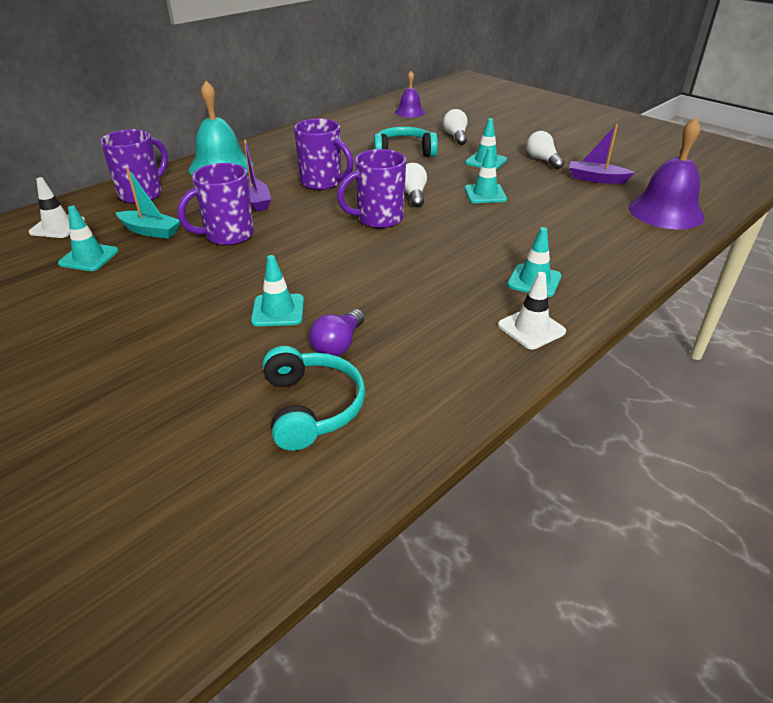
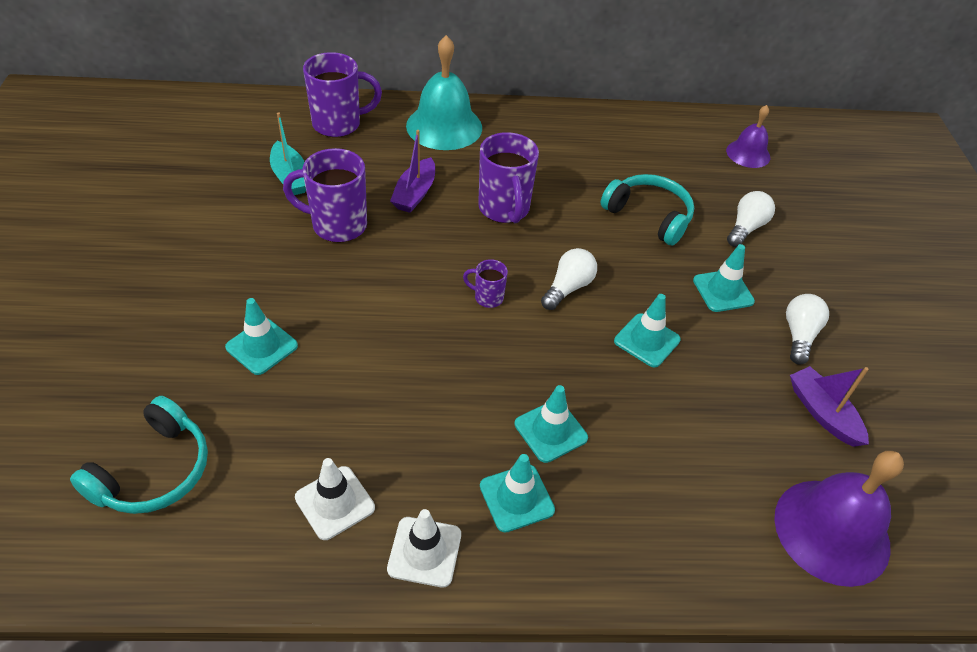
camera: 40 degrees right, 10 degrees up
white traffic cone [29,177,85,238] -> white traffic cone moved to [295,458,375,540]
turquoise traffic cone [58,206,119,271] -> turquoise traffic cone moved to [515,385,588,463]
purple light bulb [309,309,365,356] -> none
purple mug [337,149,406,228] -> purple mug [463,259,508,308], size x0.50

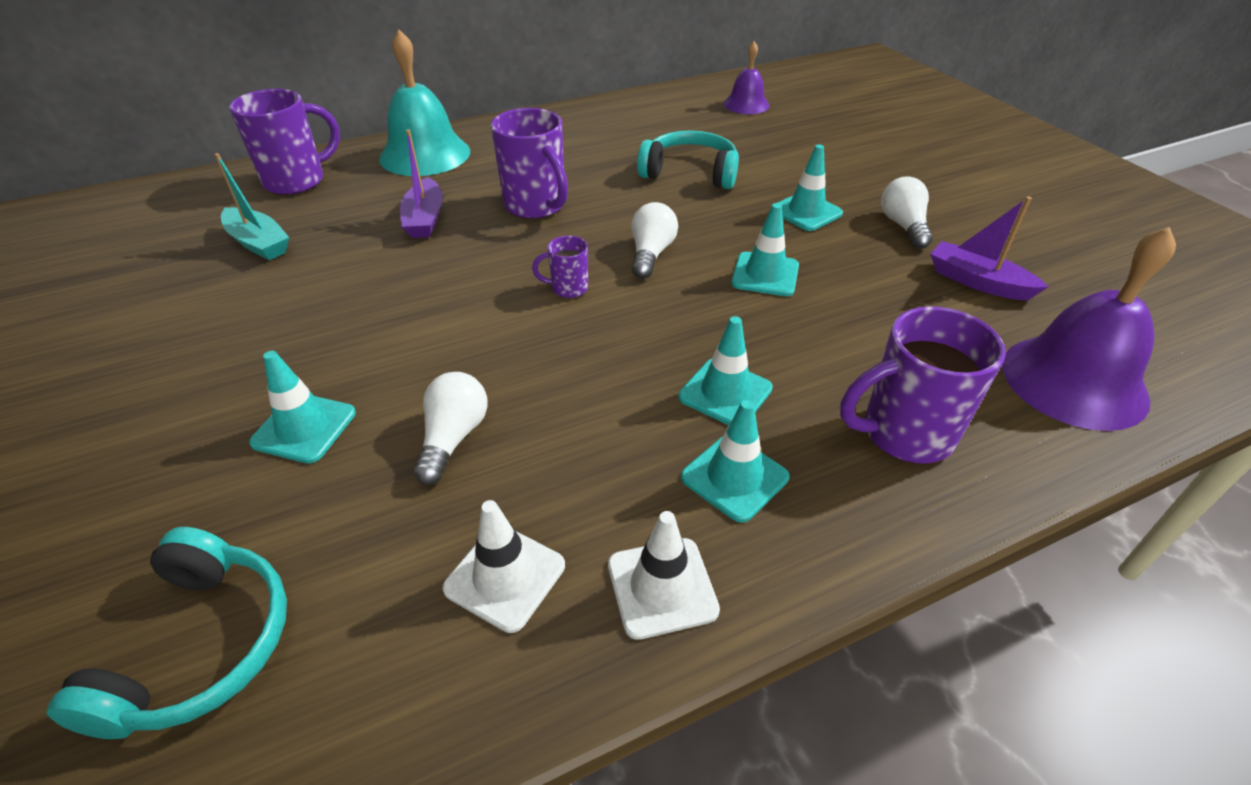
camera: 20 degrees left, 5 degrees down
purple mug [283,148,367,243] -> purple mug moved to [840,306,1006,464]
white light bulb [727,191,775,247] -> white light bulb moved to [413,372,488,485]

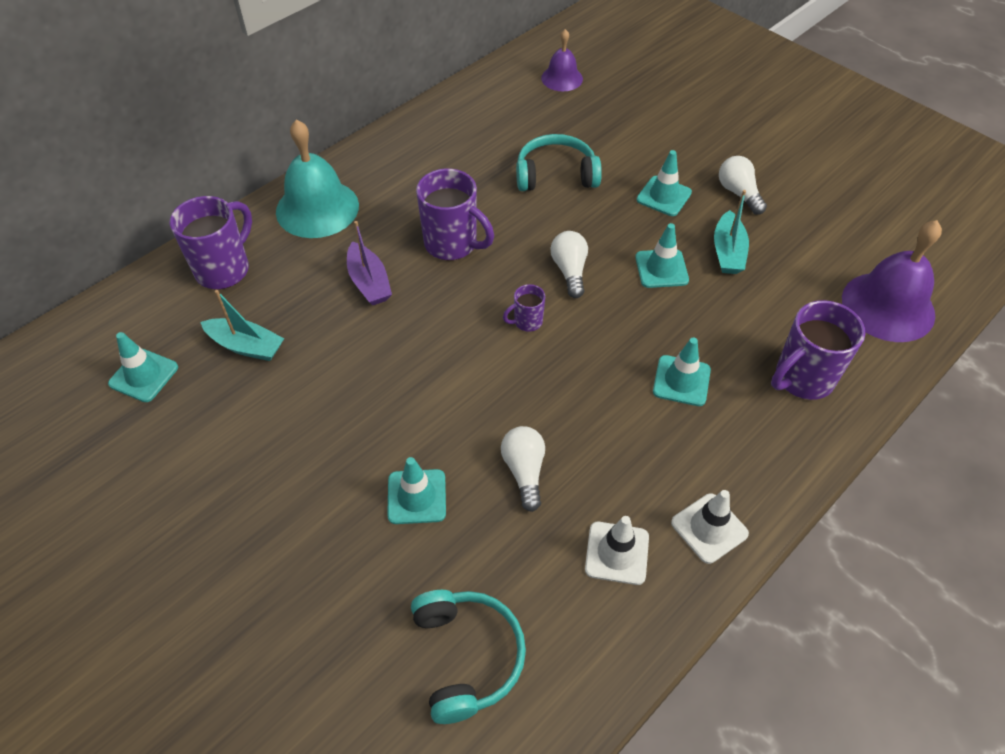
camera: 20 degrees left, 10 degrees up
turquoise traffic cone [681,400,789,523] -> turquoise traffic cone moved to [108,332,178,402]
purple boat [930,197,1048,300] -> none
none -> turquoise boat [714,190,749,274]

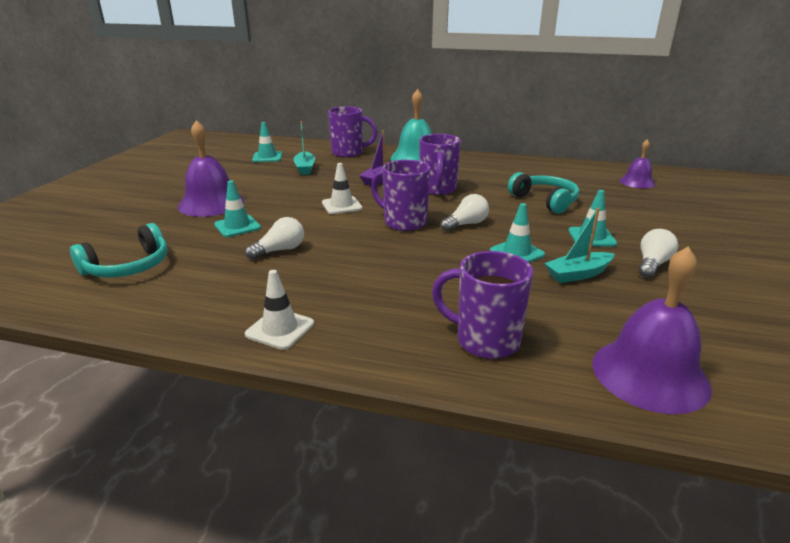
camera: 60 degrees right, 25 degrees down
purple mug [503,284,545,332] -> purple mug [371,160,430,231], size x1.99
white traffic cone [585,516,649,585] -> white traffic cone moved to [322,163,363,214]
turquoise traffic cone [653,338,711,406] -> none
none -> purple bell [178,120,244,217]

